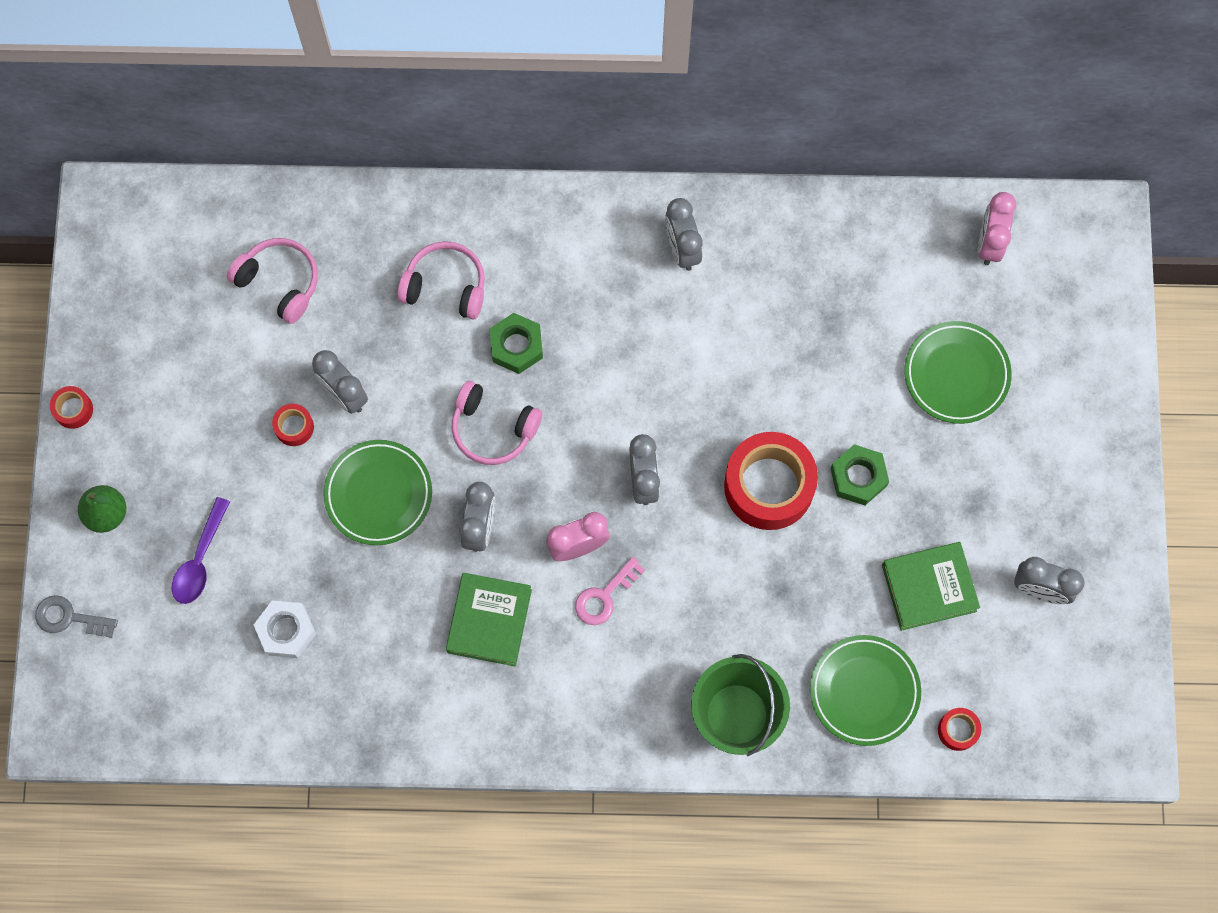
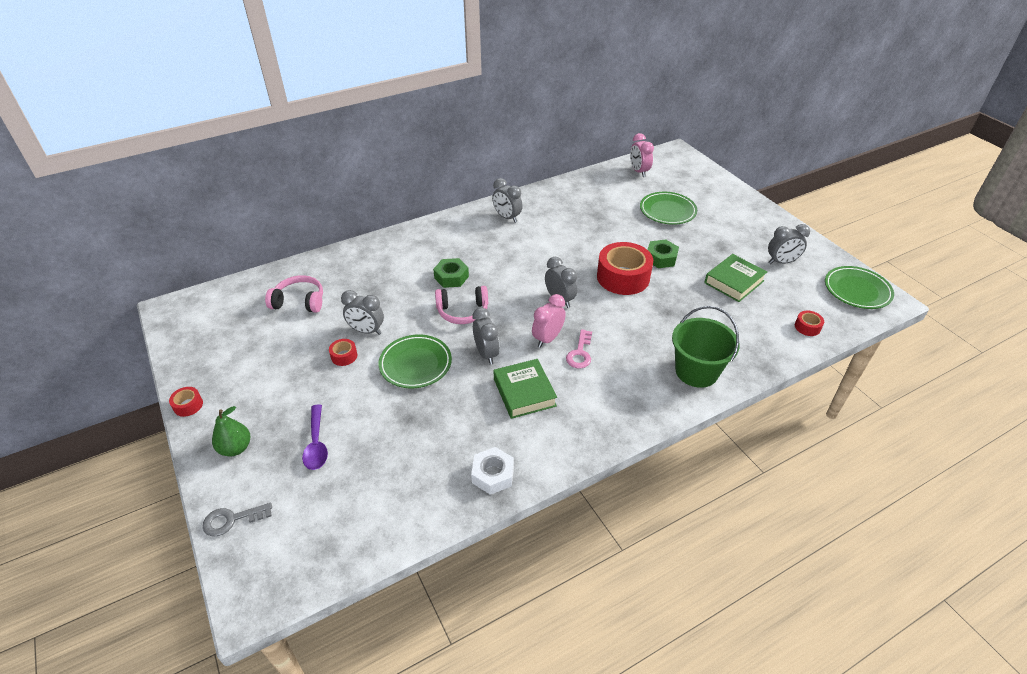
camera: 30 degrees left, 30 degrees down
white nut [254,600,316,658] -> white nut moved to [471,447,514,495]
pink headphones [397,241,485,320] -> none
green plate [810,635,921,746] -> green plate moved to [825,266,894,309]

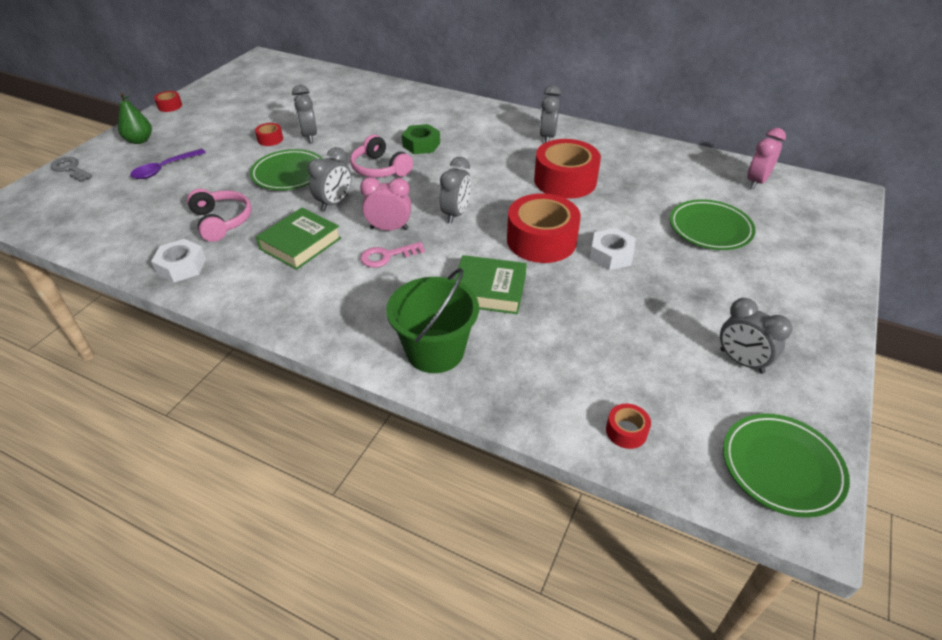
camera: 55 degrees right, 0 degrees up
pink headphones [265,275,323,313] -> pink headphones moved to [187,189,252,242]
green nut [648,239,679,268] -> white nut [590,228,636,270]
green book [704,254,767,302] -> green book moved to [455,255,527,314]
none -> red tape [534,139,601,199]

